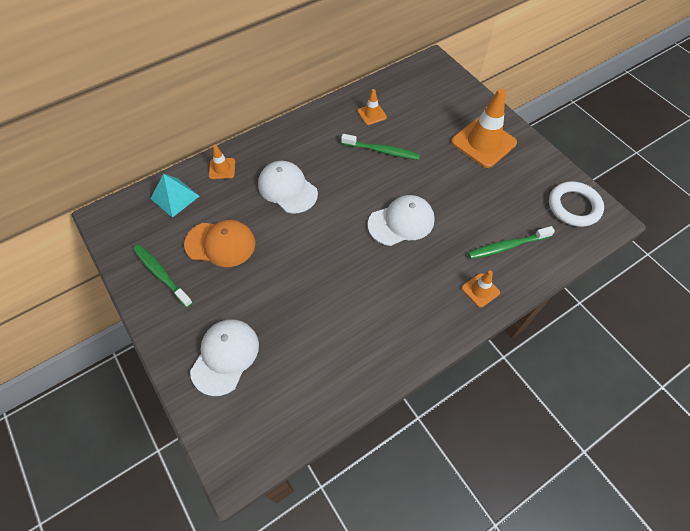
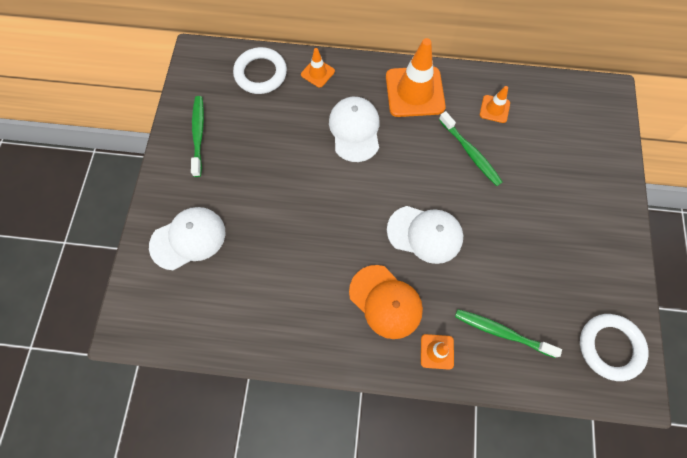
camera: 40 degrees right, 10 degrees up
turquoise pyramid [150,174,199,218] -> white ring [233,47,287,94]
orange cap [184,220,255,267] -> orange cap moved to [349,265,423,339]
orange traffic cone [451,88,517,168] -> orange traffic cone moved to [386,38,446,117]

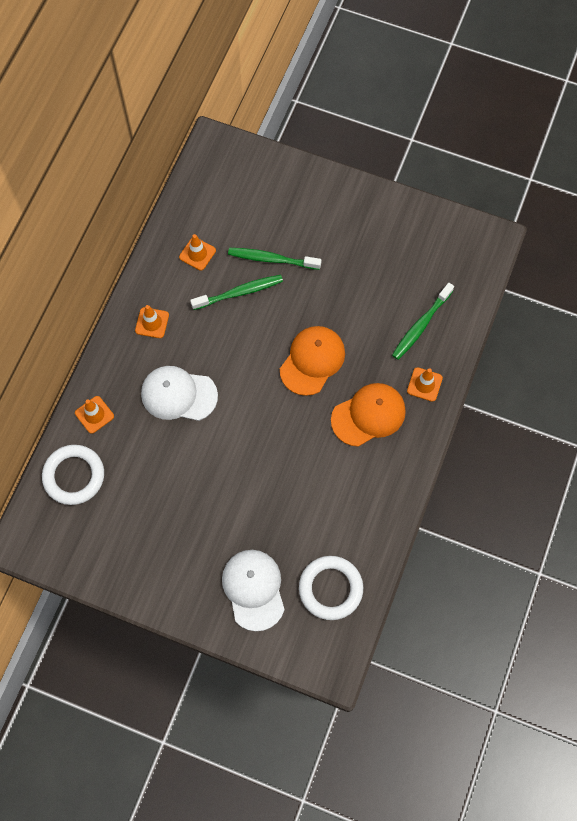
camera: 75 degrees left, 0 degrees up
green toothbrush [191,96,204,177] -> green toothbrush moved to [228,248,321,270]
orange traffic cone [386,38,446,117] -> orange traffic cone [135,305,169,338], size x0.49
white cap [387,206,463,264] -> orange cap [280,326,345,396]
white ring [580,314,649,381] -> white ring moved to [299,556,363,620]

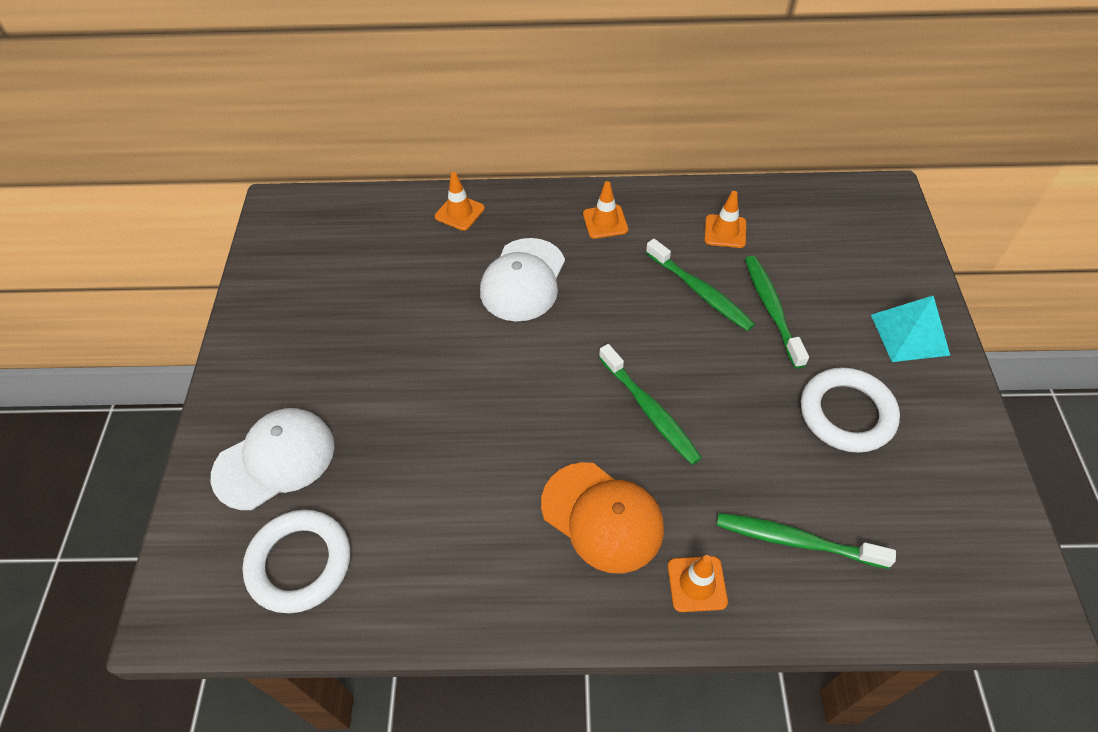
camera: 70 degrees right, 15 degrees down
white ring [42,445,104,505] -> white ring moved to [801,367,900,453]
white cap [141,366,218,421] -> white cap turned 150 degrees counterclockwise [480,238,565,321]
orange cap [280,326,345,396] -> green toothbrush [599,344,702,465]
none -> turquoise pyramid [871,295,950,362]

